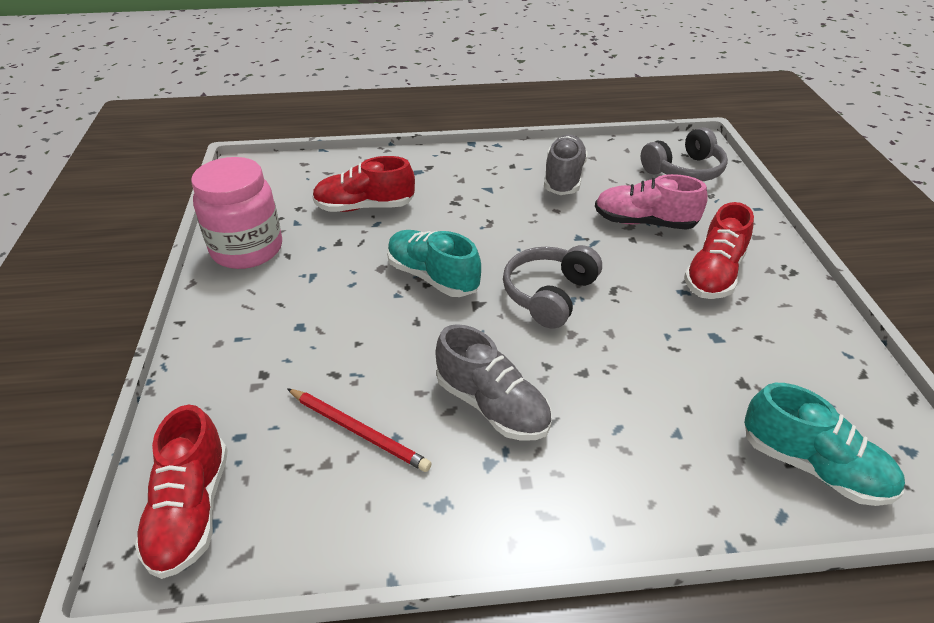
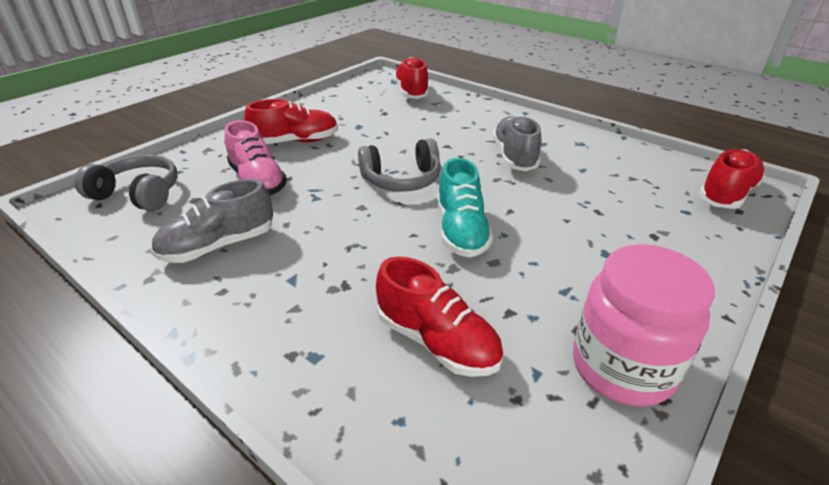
camera: 135 degrees left, 5 degrees down
red pencil [287,388,432,472] -> none
turquoise shoe [744,383,905,506] -> red shoe [394,57,429,99]

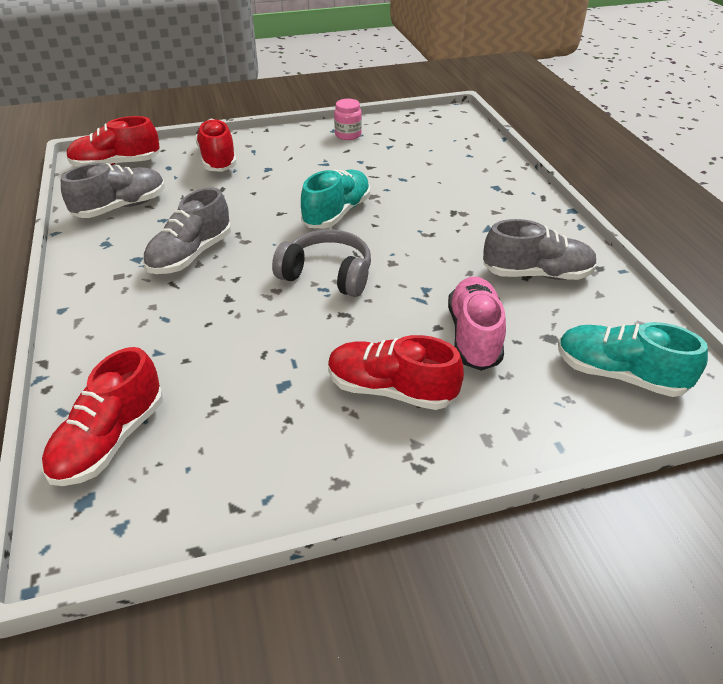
camera: 145 degrees left, 5 degrees up
grey headphones [74,154,177,211] -> turquoise shoe [558,322,708,397]
red shoe [376,257,503,377] -> red shoe moved to [195,119,237,172]
pink jar [573,244,715,407] -> pink jar [334,99,362,140], size x0.49
none -> grey shoe [61,163,165,218]

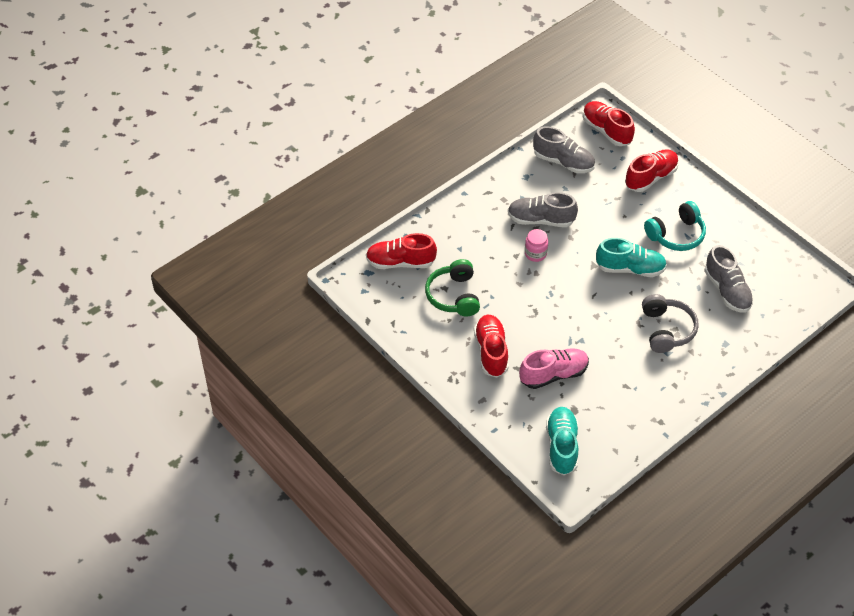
camera: 65 degrees right, 10 degrees up
grey headphones [272,229,371,297] -> grey headphones moved to [642,294,699,353]
pink jar [334,99,362,140] -> pink jar moved to [525,229,548,262]
grey shoe [483,219,597,280] -> grey shoe moved to [704,245,754,312]
none -> green headphones [425,259,480,316]
none -> turquoise headphones [644,201,706,251]

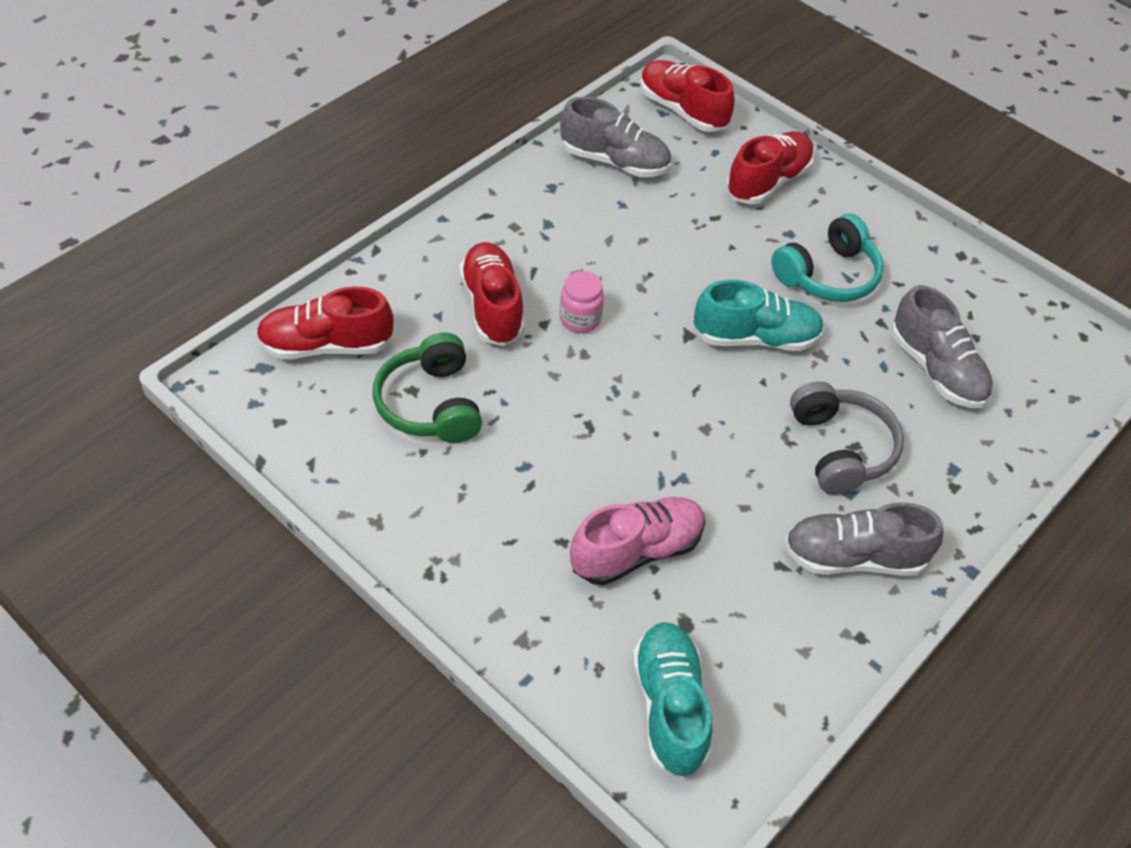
camera: 10 degrees left, 0 degrees up
red shoe [474,315,509,378] -> red shoe moved to [459,242,525,346]
grey shoe [508,192,578,227] -> grey shoe moved to [784,502,943,576]

